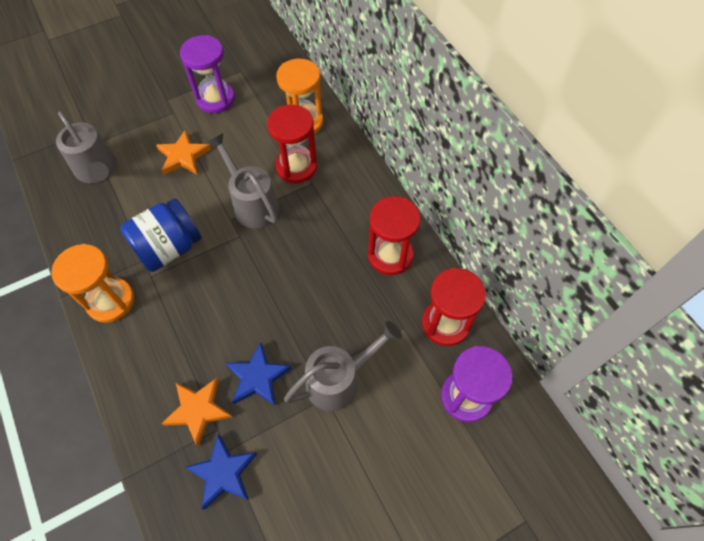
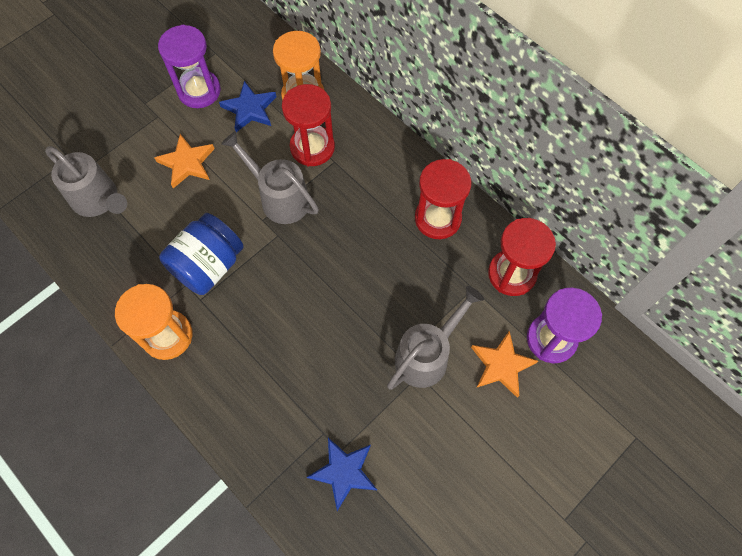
camera: 15 degrees left, 5 degrees up
orange star [161,378,232,446] -> orange star moved to [471,330,538,398]
blue star [226,342,292,406] -> blue star moved to [219,81,276,132]

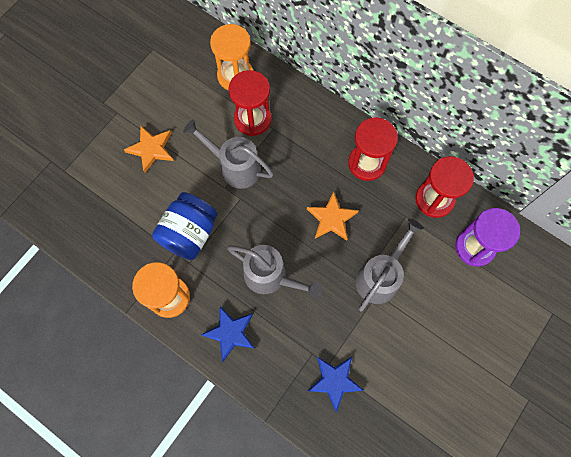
camera: 10 degrees left, 5 degrees up
grey watering can [45,146,127,217] -> grey watering can moved to [227,245,322,300]
purple hourglass [158,25,221,108] -> none
blue star [219,81,276,132] -> blue star moved to [201,306,255,362]
orange star [471,330,538,398] -> orange star moved to [307,192,359,241]

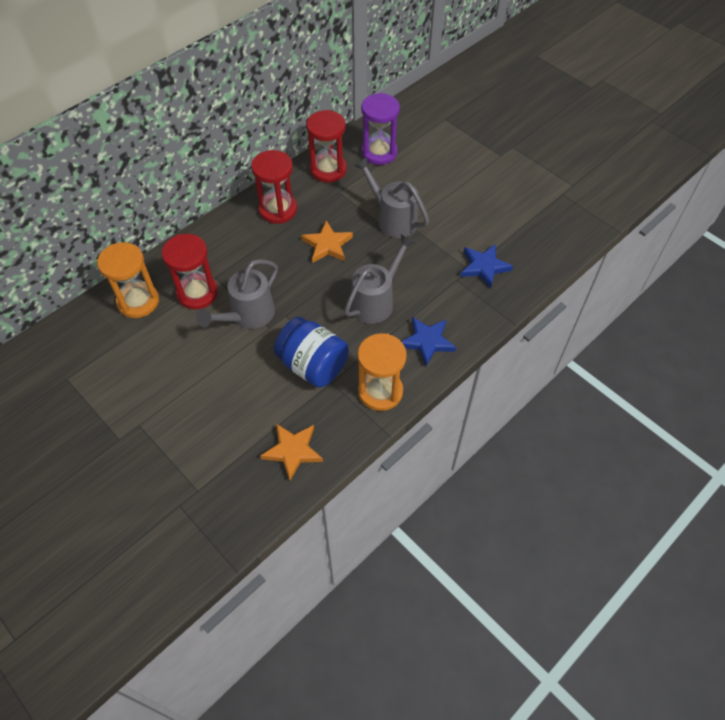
camera: 80 degrees left, 15 degrees down
orange star [124,126,174,173] -> orange star moved to [260,423,323,480]

